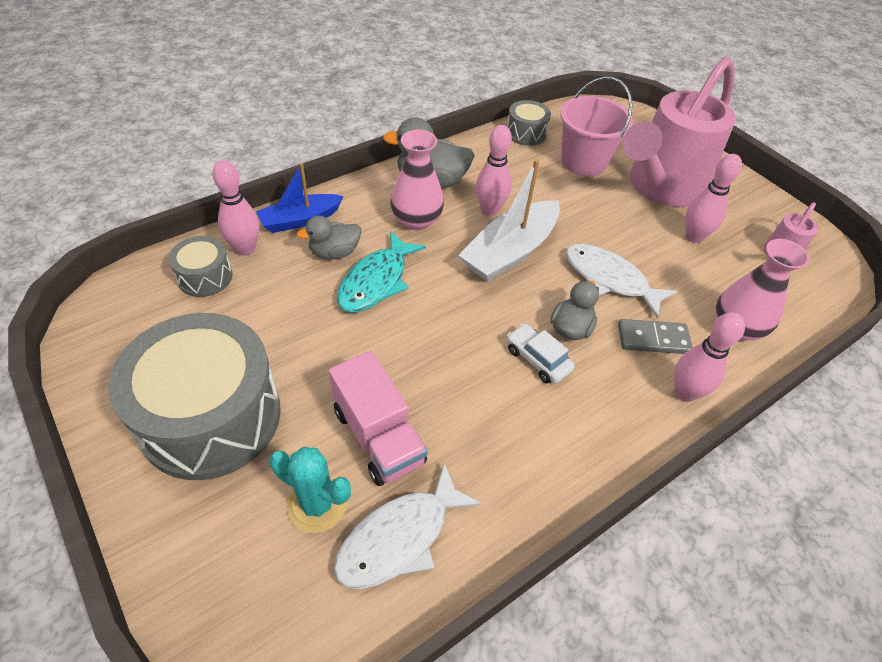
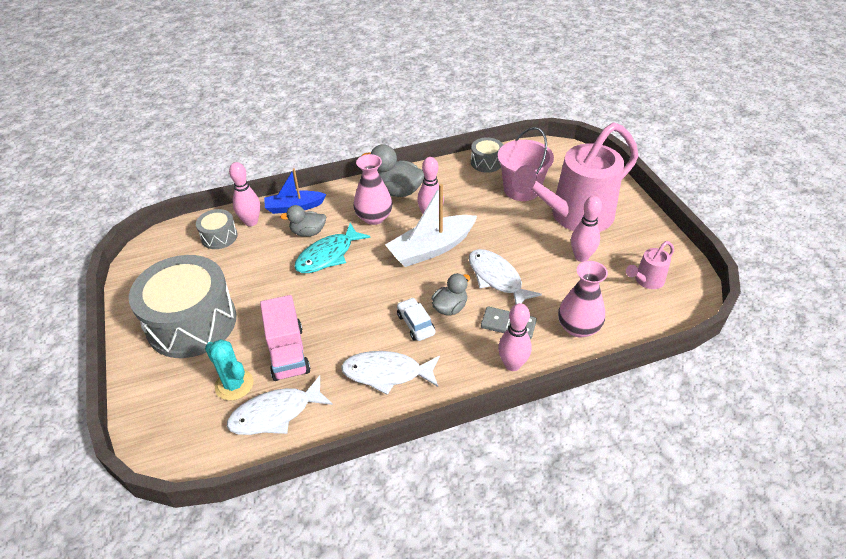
camera: 20 degrees right, 5 degrees down
none -> white fish [341,351,440,395]

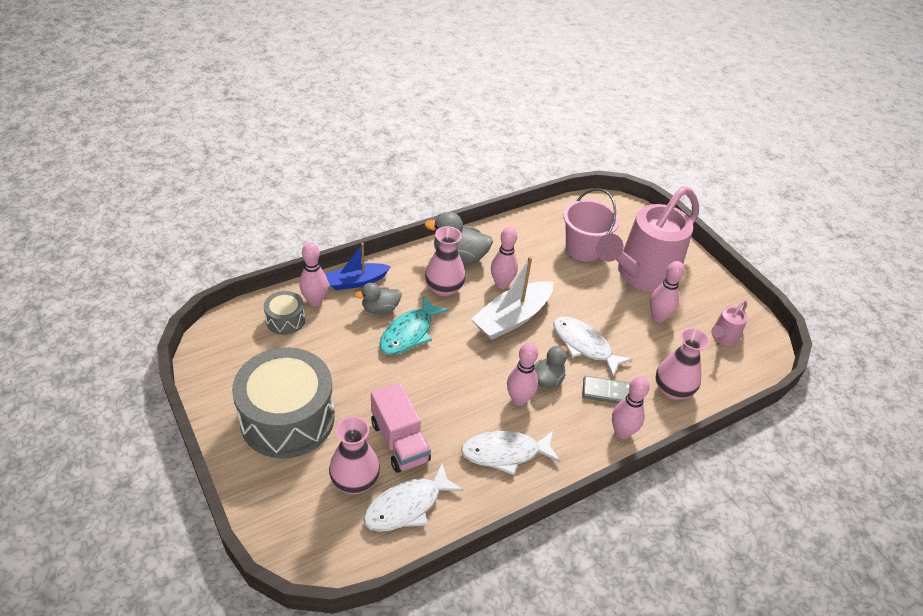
camera: 15 degrees left, 0 degrees up
turquoise cactus [205,339,253,401] -> pink vase [329,416,380,494]
white car [397,298,435,341] -> pink bowling pin [507,342,538,406]
grey drum [471,137,503,173] -> none

